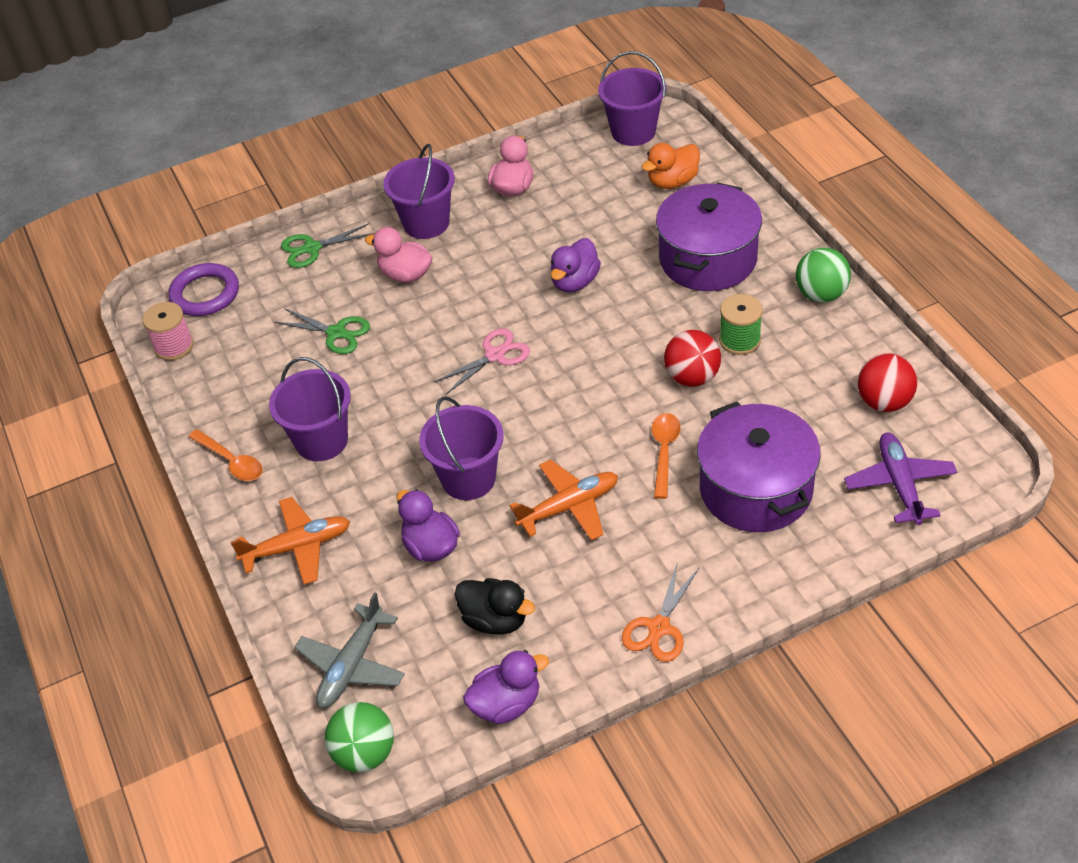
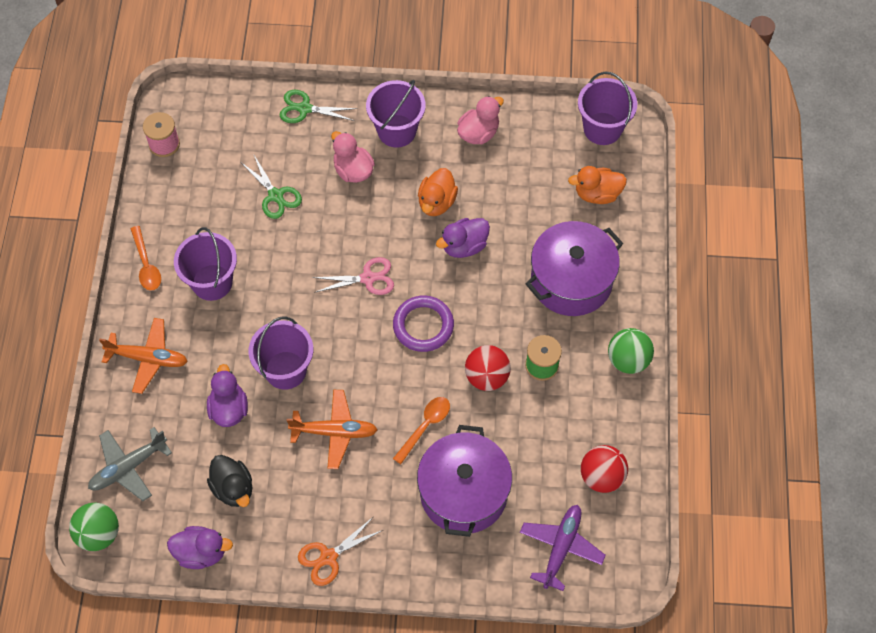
camera: 25 degrees right, 15 degrees up
purple ring [168,263,239,316] -> purple ring moved to [393,296,454,352]
none -> orange duck [418,168,458,216]

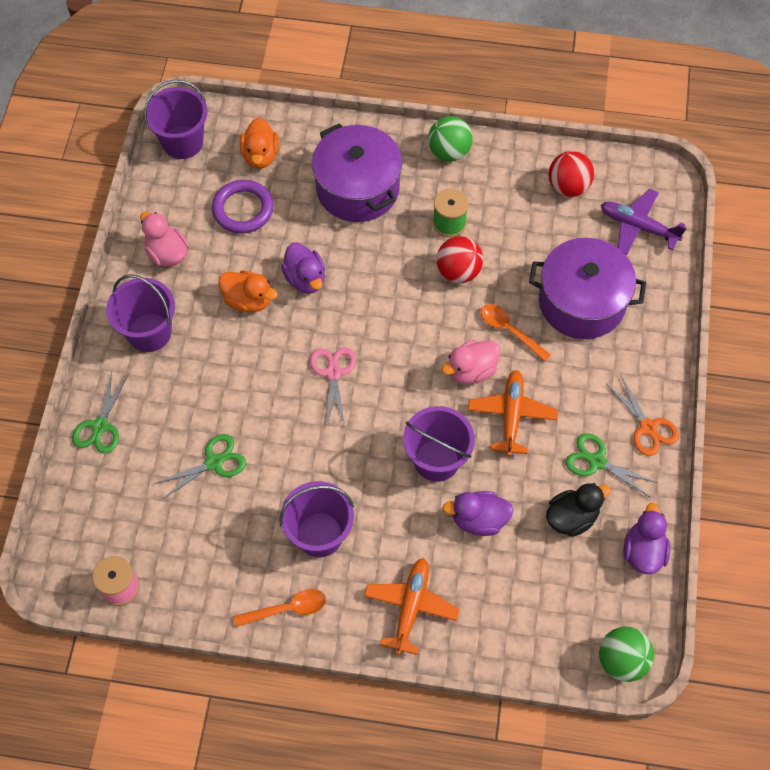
camera: 85 degrees left, 0 degrees up
grey plane [88,427,172,501] -> none
pink duck [331,131,375,183] -> pink duck moved to [442,340,501,384]
purple ring [393,296,454,352] -> purple ring moved to [212,180,274,234]
none -> green scissors [566,433,658,497]

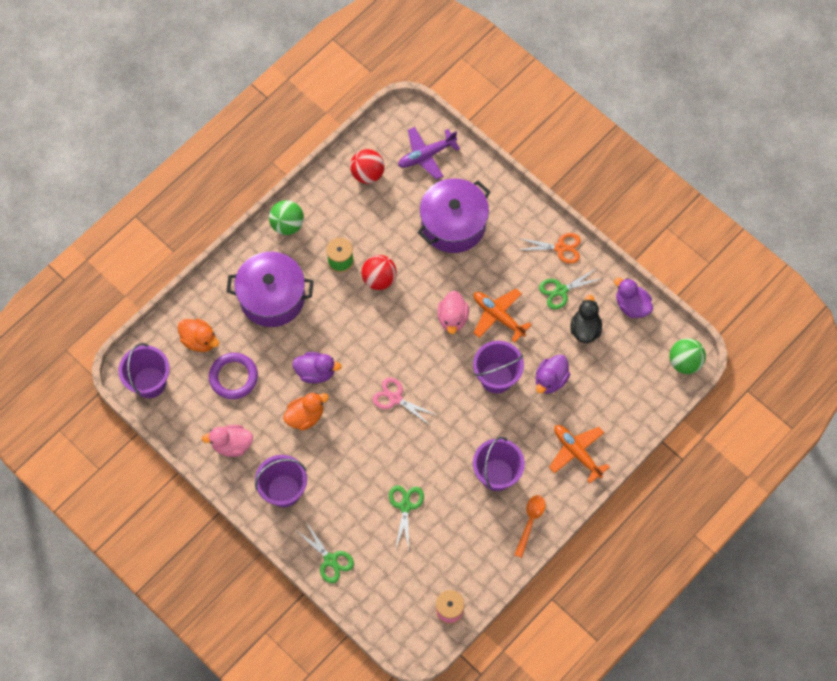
camera: 55 degrees left, 5 degrees up
orange spoon [481,304,551,362] -> none

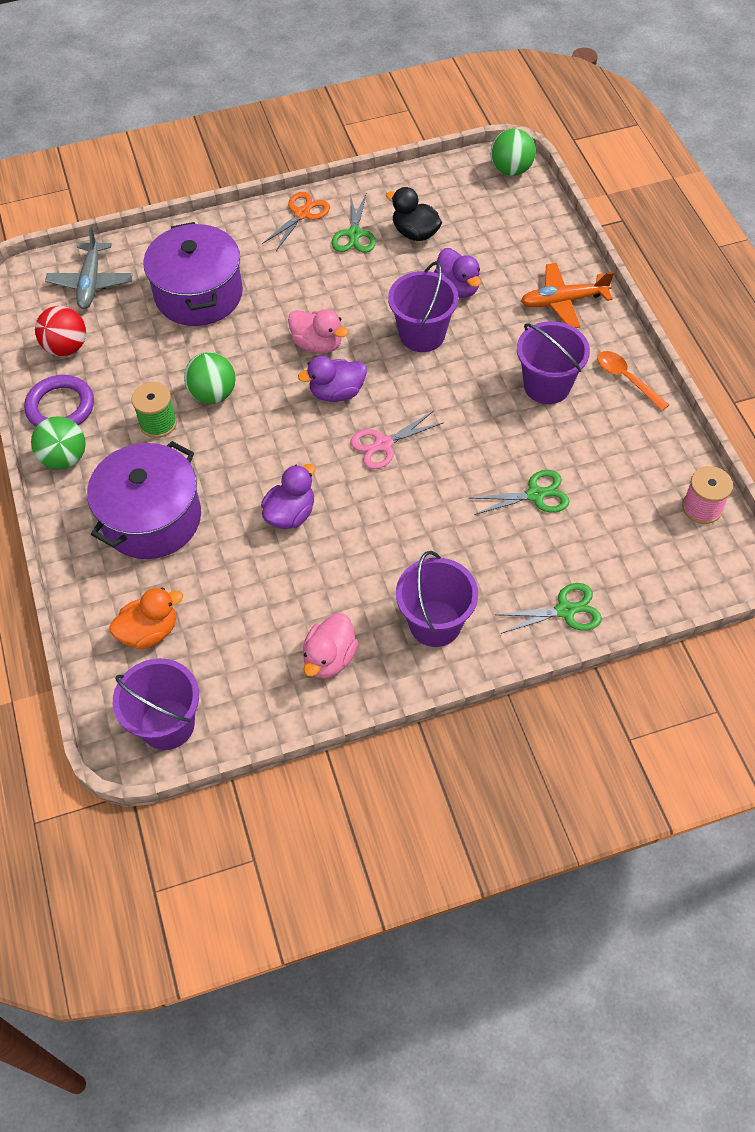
camera: 60 degrees left, 10 degrees down
purple ring [209,353,258,399] -> purple ring moved to [24,375,94,427]
orange duck [283,392,329,431] -> none
red ball [361,255,397,290] -> green ball [184,352,236,404]
green scissors [389,485,424,550] -> green scissors turned 135 degrees clockwise [470,470,569,515]
purple plane [398,127,460,180] -> grey plane [45,227,133,309]
orange plane [473,289,532,343] -> none
purple duck [614,277,653,318] -> purple duck moved to [298,356,367,402]

